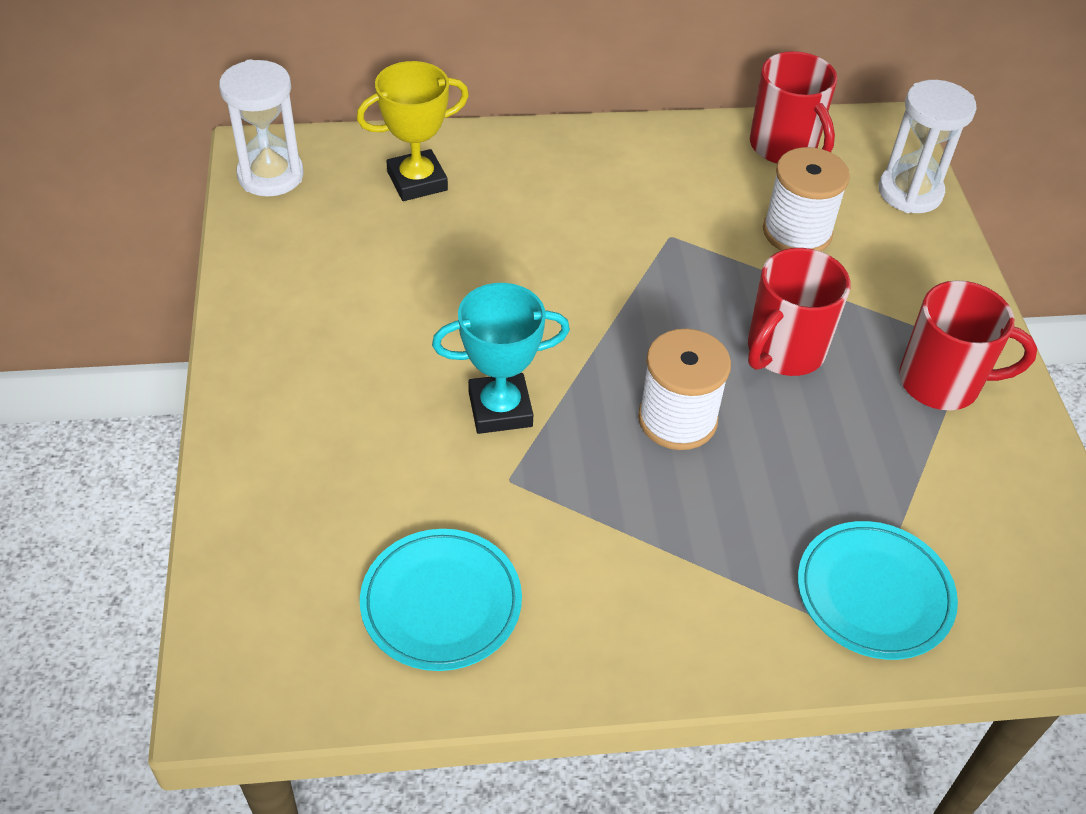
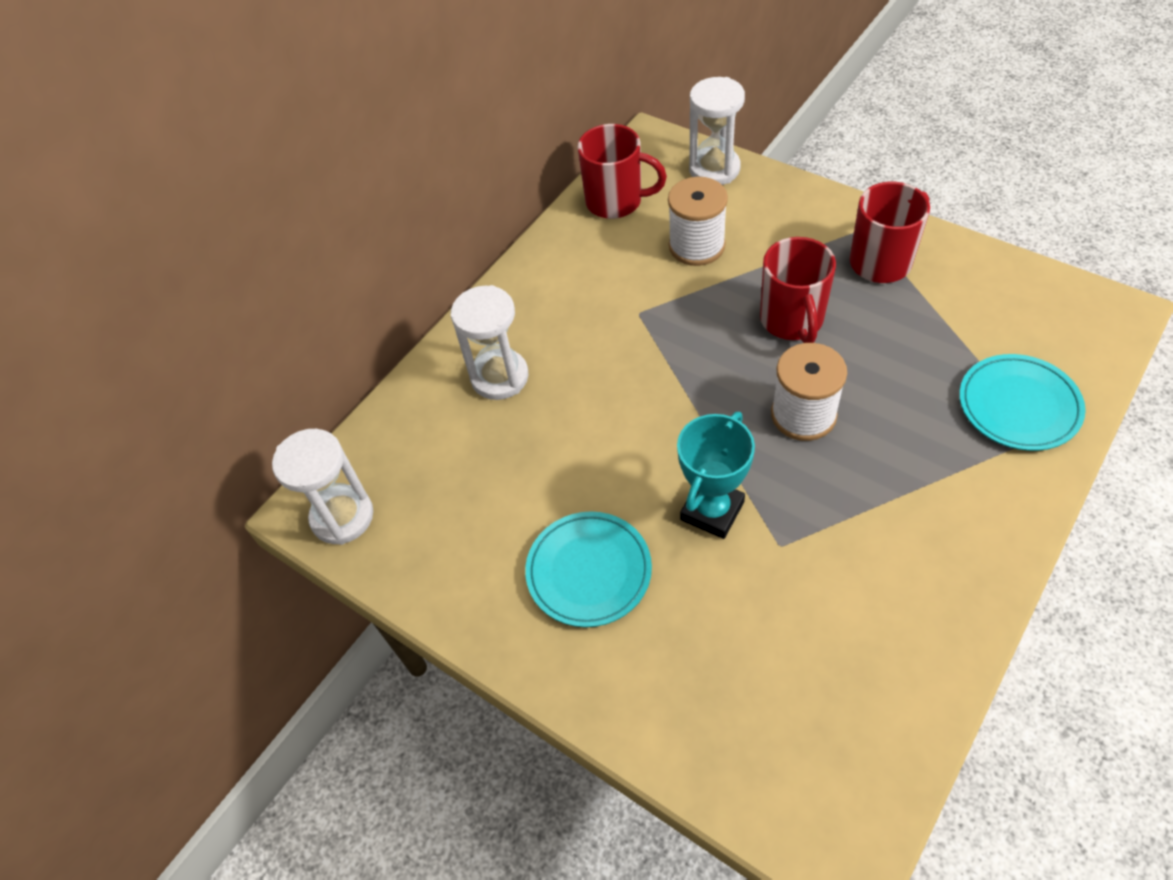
camera: 40 degrees left, 5 degrees up
yellow trophy [356,61,469,201] -> none
turquoise plate [360,529,522,671] -> turquoise plate moved to [525,511,652,627]
none -> white hourglass [451,285,529,400]

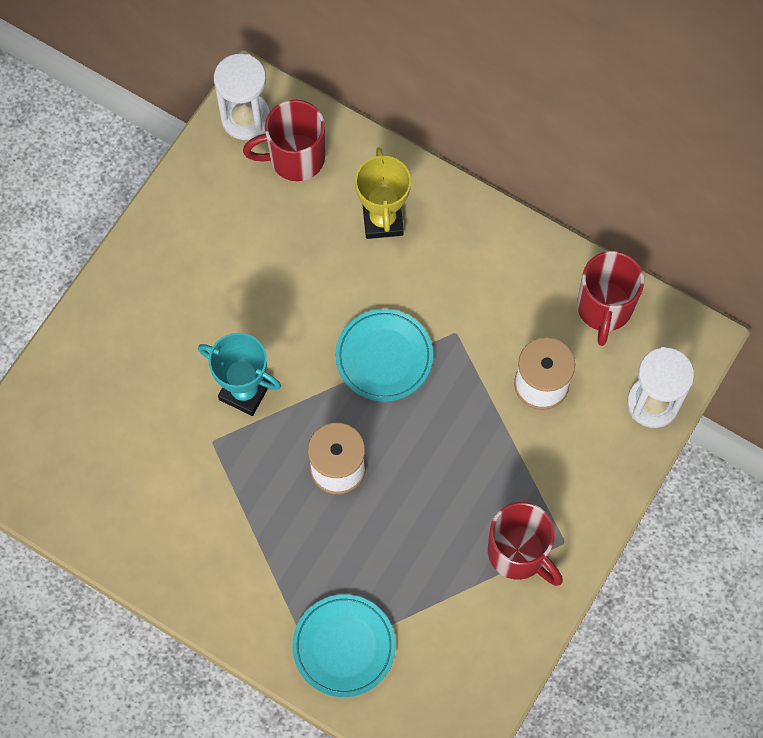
camera: 80 degrees right, 15 degrees up
white hourglass [451,285,529,400] -> yellow trophy [355,147,411,239]
turquoise plate [525,511,652,627] -> turquoise plate moved to [335,309,433,401]
red mug [760,237,836,343] -> red mug moved to [243,100,325,181]

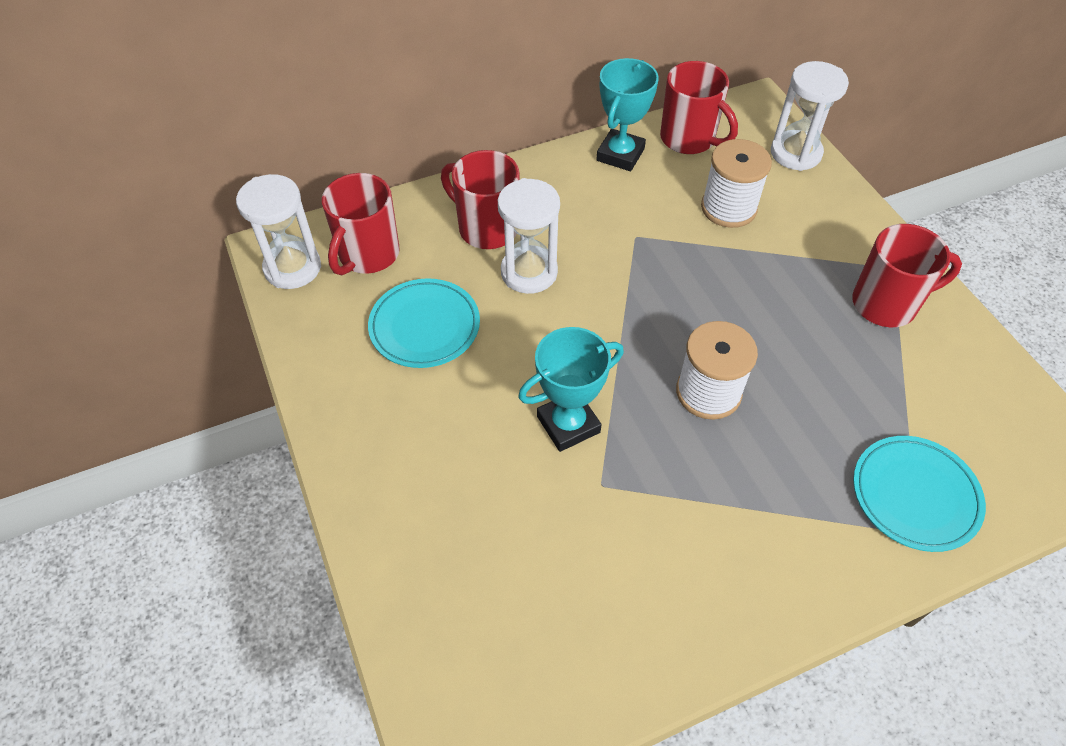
camera: 55 degrees left, 15 degrees down
turquoise plate [335,309,433,401] -> turquoise plate moved to [368,278,480,368]
yellow trophy [355,147,411,239] -> red mug [441,150,520,249]
none -> white hourglass [498,178,560,294]
none -> turquoise trophy [596,58,659,171]

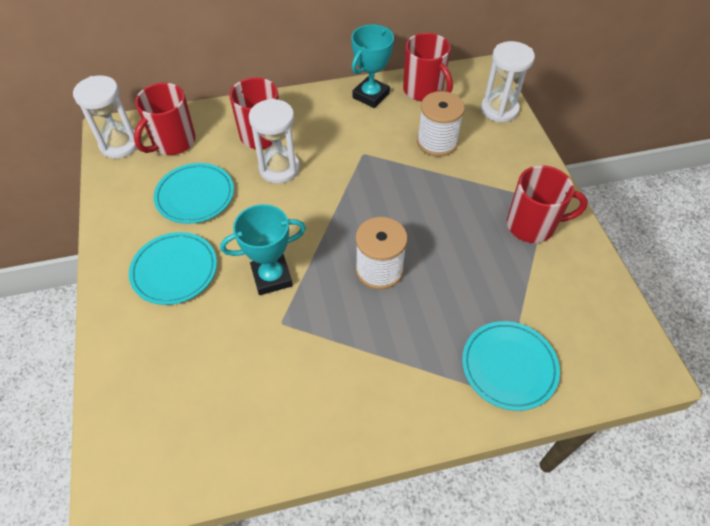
camera: 10 degrees right, 0 degrees up
none -> turquoise plate [129,232,217,305]

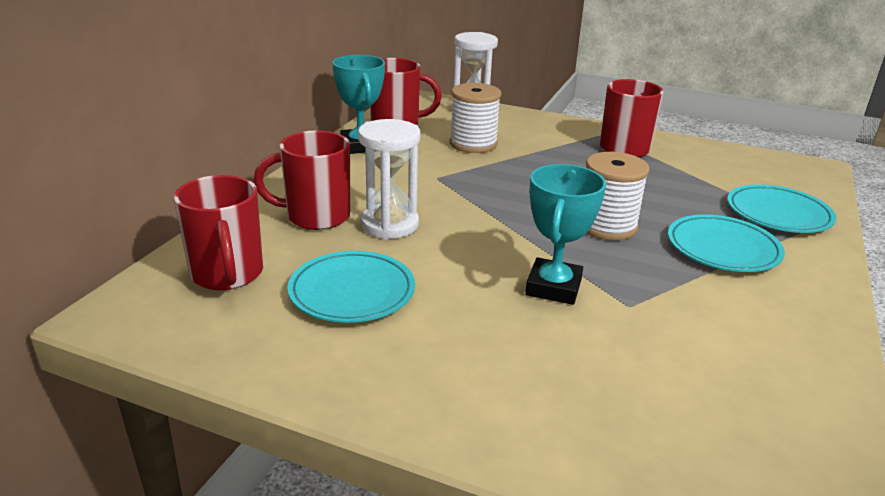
camera: 55 degrees left, 25 degrees down
white hourglass [73,75,137,159] -> none
turquoise plate [129,232,217,305] -> turquoise plate moved to [668,214,785,272]

